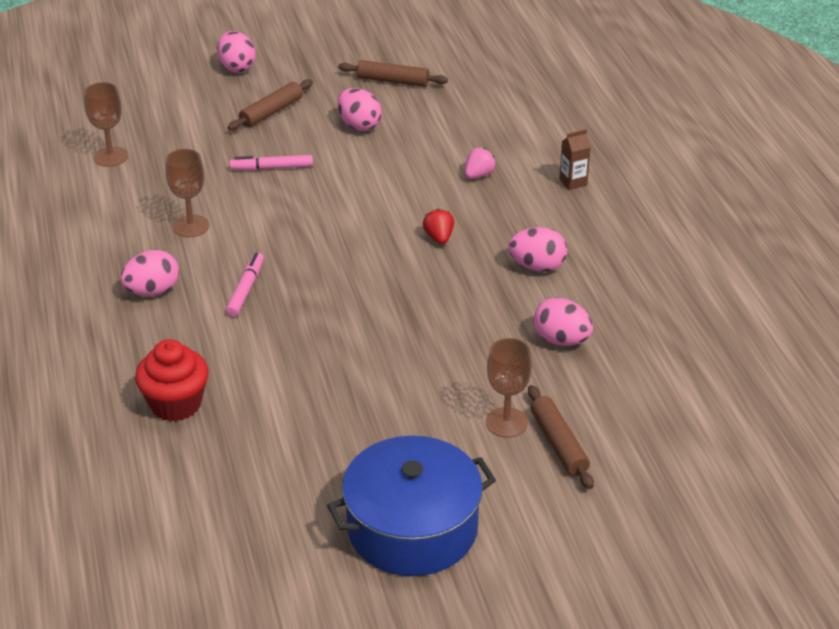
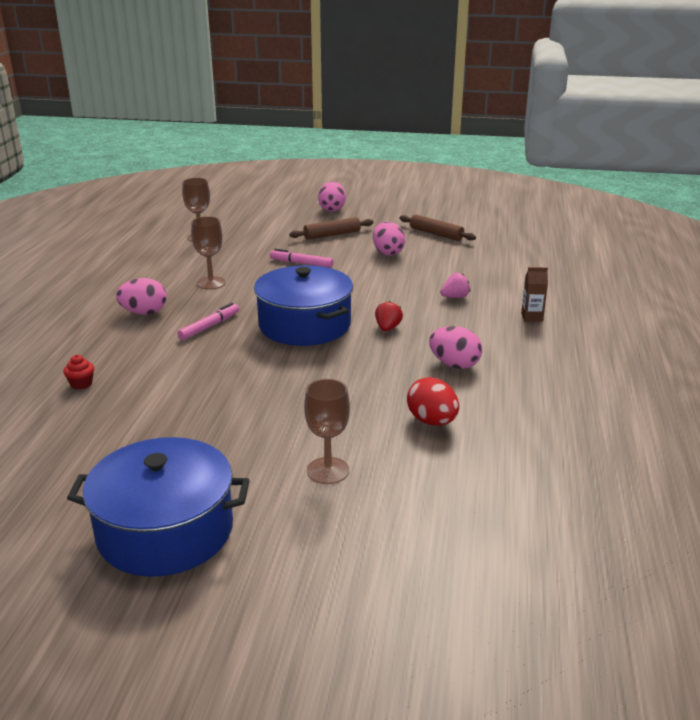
camera: 25 degrees right, 10 degrees down
red cupcake [135,339,209,422] -> red cupcake [63,355,94,390], size x0.47
brown rolling pin [528,385,594,489] -> none
pink egg [533,298,593,346] -> red egg [407,377,459,426]
none -> blue pot [254,265,353,346]

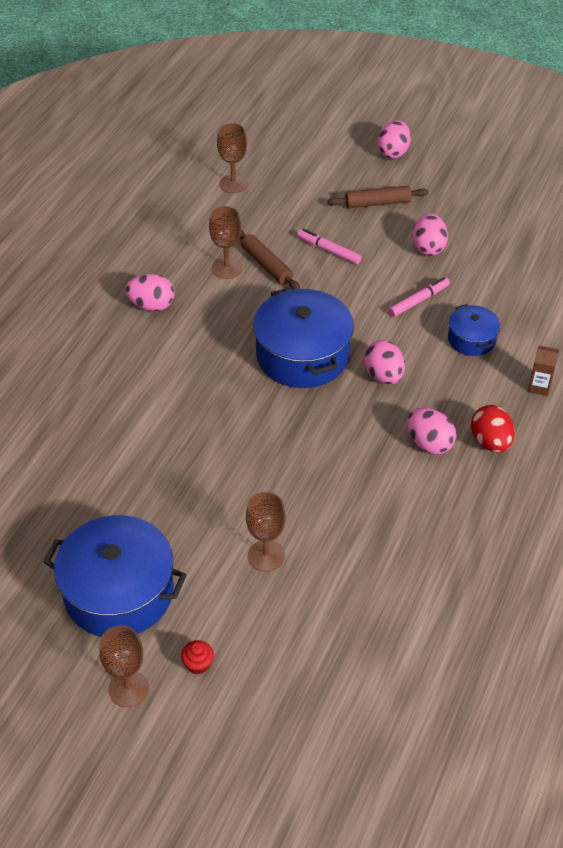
camera: 15 degrees right, 20 degrees up
red cupcake [63,355,94,390] -> red cupcake moved to [181,640,214,674]
pink marker [177,302,239,340] -> pink marker moved to [389,277,450,317]
red strawberry [375,301,403,331] -> pink egg [364,340,405,384]
brown rolling pin [399,214,476,241] -> brown rolling pin moved to [240,230,300,289]
red egg [407,377,459,426] -> red egg moved to [471,405,515,452]
pink strawberry [440,273,470,298] -> blue pot [448,304,500,356]
none -> brown goblet [99,625,149,707]

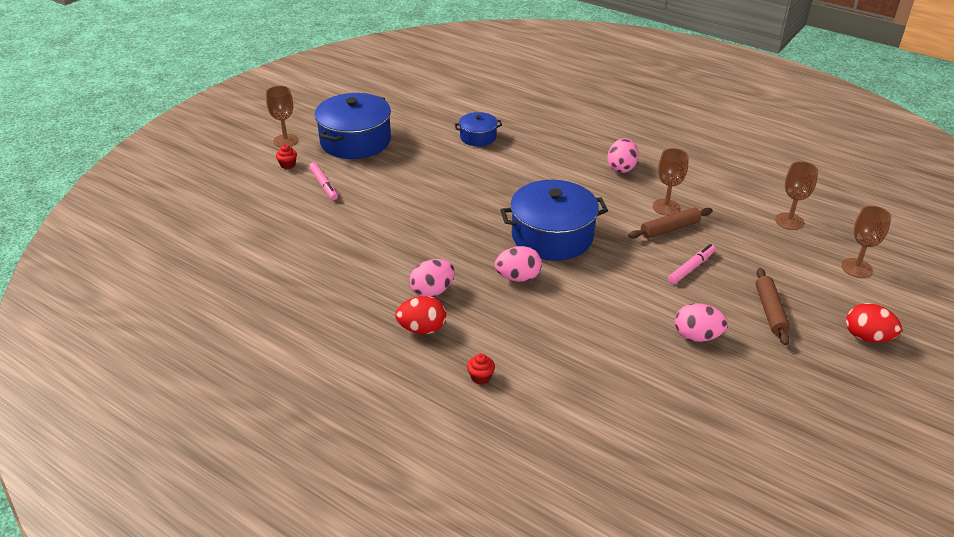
camera: 100 degrees right, 10 degrees down
brown goblet [246,492,286,572] -> brown goblet moved to [841,206,891,278]
pink egg [377,120,411,159] -> red egg [846,303,902,343]
pink marker [389,277,450,317] -> pink marker moved to [309,162,338,200]
blue pot [448,304,500,356] -> blue pot moved to [454,112,502,146]
brown carton [528,345,559,396] -> red cupcake [467,354,495,385]

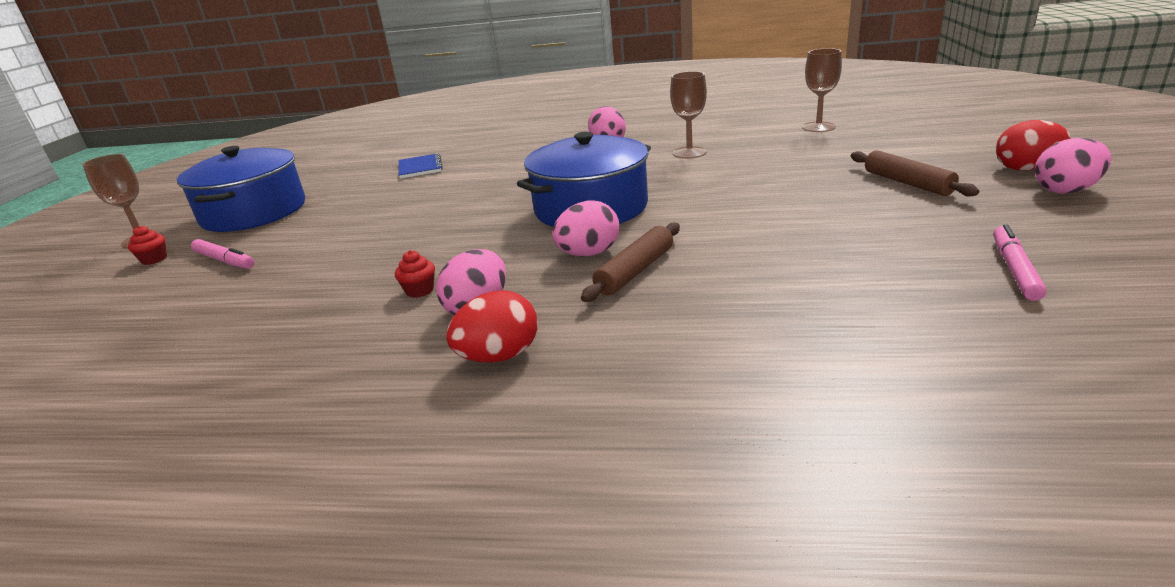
camera: 25 degrees left, 10 degrees down
blue pot [454,112,502,146] -> blue notebook [399,153,443,179]
red cupcake [467,354,495,385] -> red cupcake moved to [395,250,435,298]
brown rolling pin [628,207,713,239] -> brown rolling pin moved to [581,223,680,302]
pink marker [668,244,716,284] -> pink marker moved to [993,224,1047,301]
pink egg [675,303,728,342] -> pink egg moved to [1035,138,1111,194]
brown goblet [841,206,891,278] -> none

